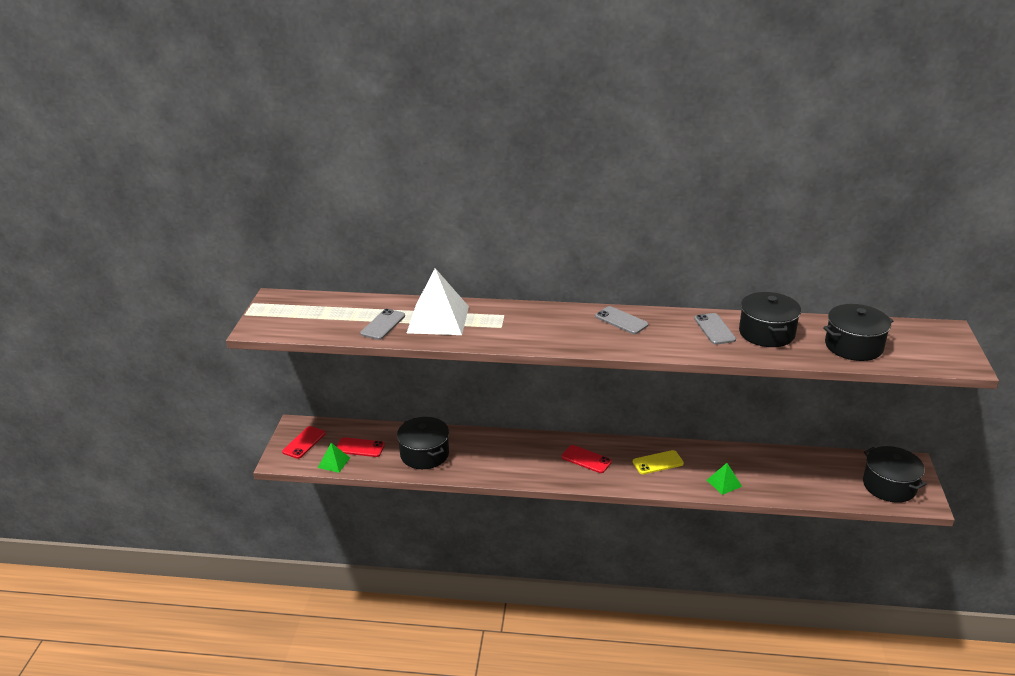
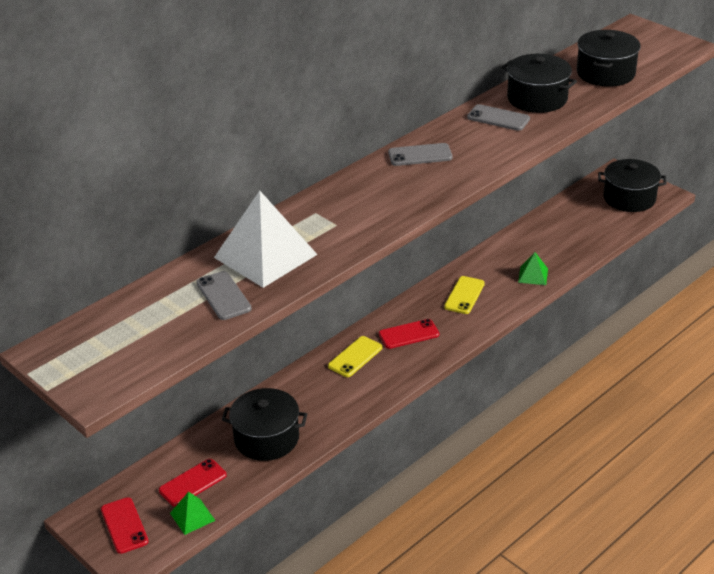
camera: 50 degrees left, 5 degrees up
none -> yellow phone [328,336,382,377]

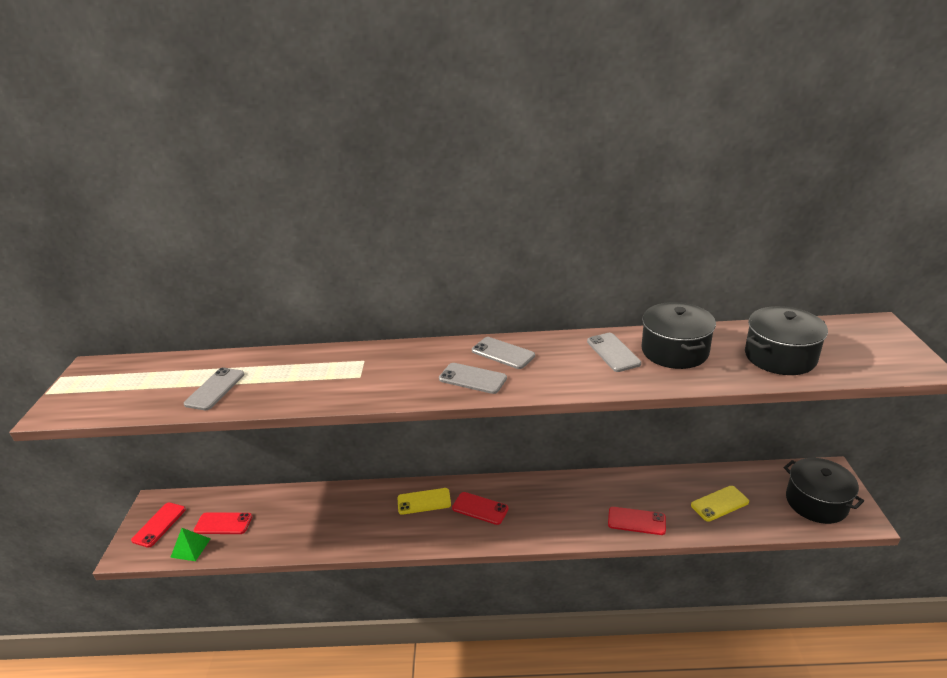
camera: 45 degrees right, 5 degrees down
white pyramid [214,191,318,288] -> none
black pot [222,388,307,461] -> none
yellow phone [444,276,485,314] -> yellow phone moved to [691,486,749,522]
green pyramid [518,252,548,285] -> red phone [608,507,666,535]
none -> grey phone [439,363,507,394]

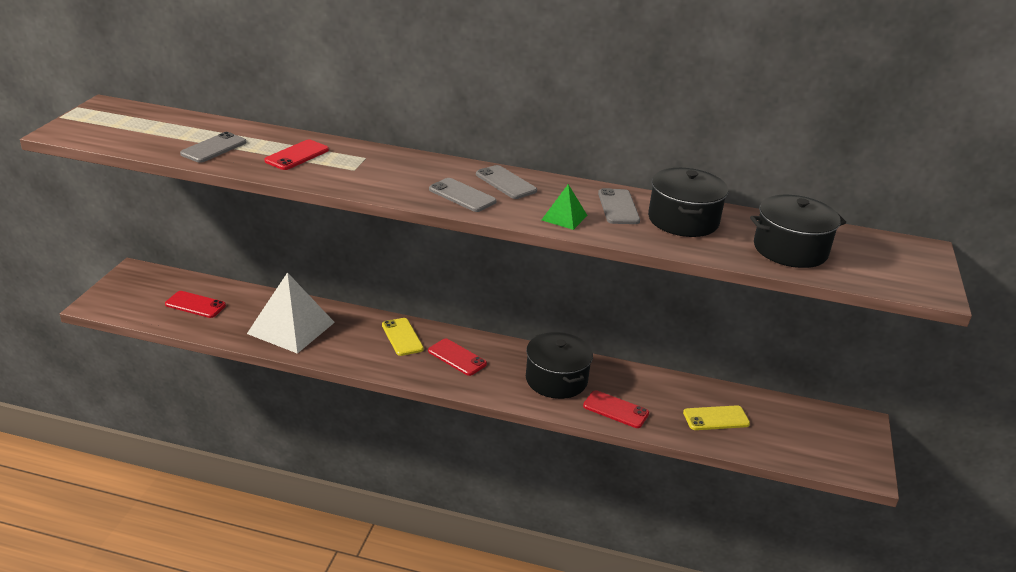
camera: 10 degrees right, 0 degrees up
red phone [131,502,186,548] -> red phone moved to [264,140,329,170]
green pyramid [170,528,210,561] -> green pyramid moved to [542,184,587,230]
yellow phone [398,488,451,515] -> yellow phone turned 60 degrees clockwise [382,318,424,356]
black pot [784,458,864,524] -> black pot moved to [526,332,593,399]
none -> white pyramid [247,272,335,354]

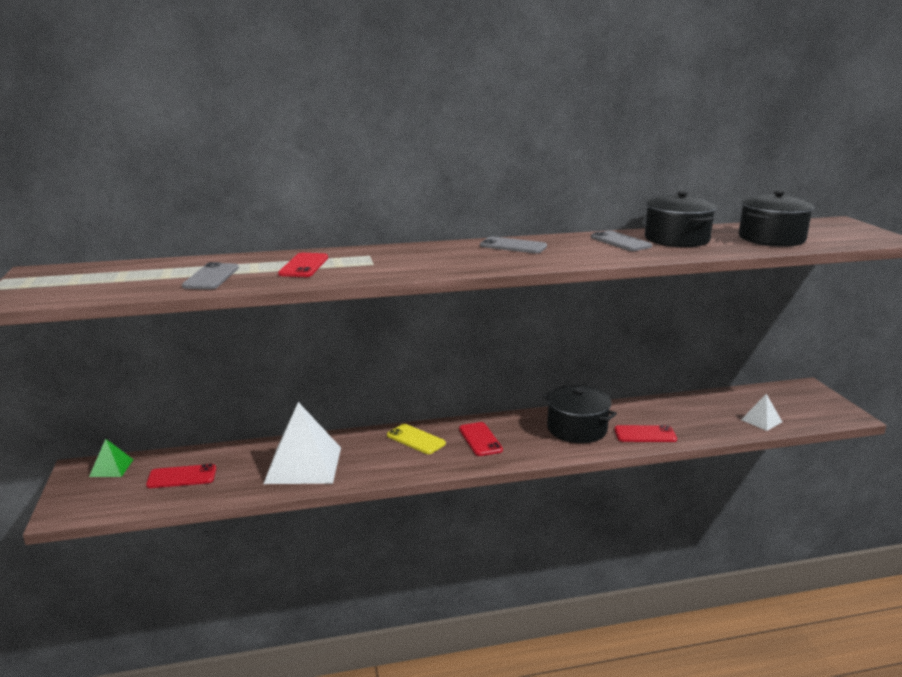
camera: 25 degrees left, 10 degrees down
red phone [428,338,487,376] -> red phone turned 60 degrees clockwise [459,422,503,456]
grey phone [429,178,497,212] -> none
green pyramid [542,184,587,230] -> green pyramid moved to [89,439,134,477]
yellow phone [683,405,750,430] -> none
none -> white pyramid [741,394,782,431]

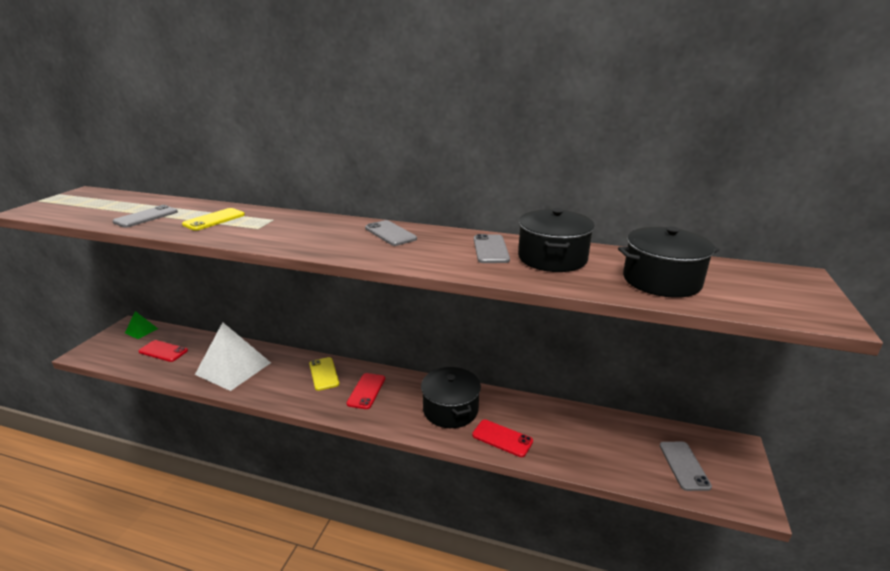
camera: 30 degrees right, 5 degrees up
red phone [278,253,328,277] -> yellow phone [182,208,245,231]
white pyramid [741,394,782,431] -> none
none -> grey phone [660,442,712,491]

